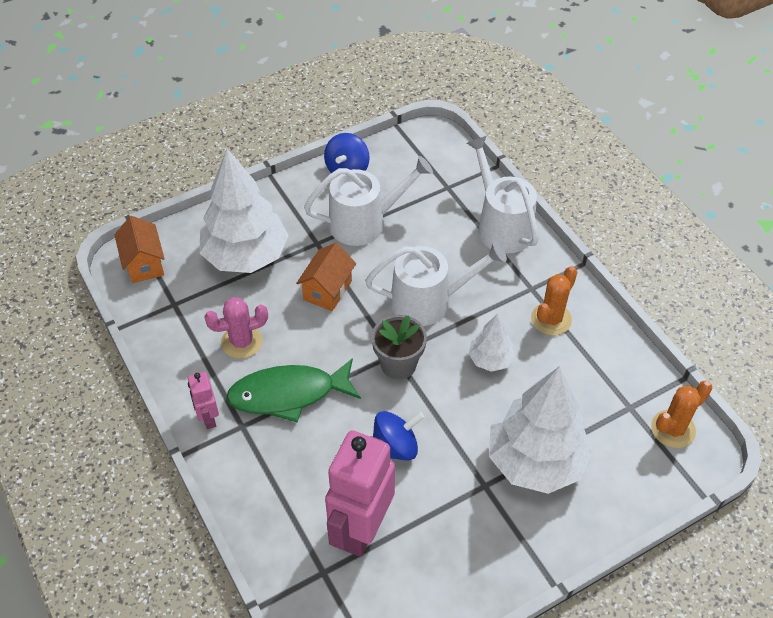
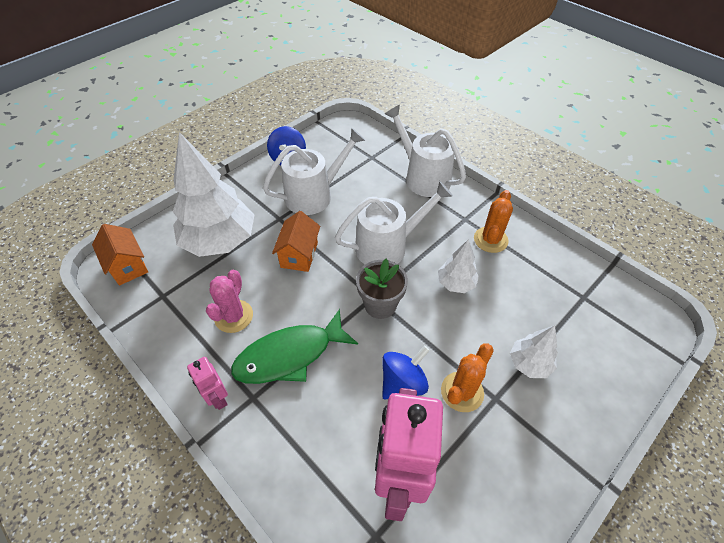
camera: 15 degrees left, 0 degrees up
pink cactus [204,297,268,359] -> pink cactus turned 45 degrees counterclockwise [206,270,253,333]
white tree [489,366,593,494] -> white tree [510,325,558,378], size x0.49
orange cactus [651,381,713,448] -> orange cactus moved to [441,343,494,412]

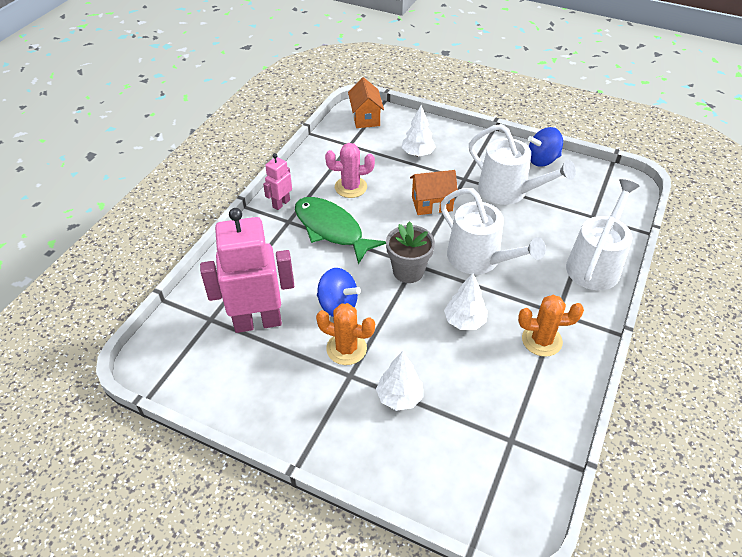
camera: 70 degrees right, 5 degrees down
orange house [92,224,148,286] -> orange house turned 45 degrees counterclockwise [348,77,384,128]
white tree [173,132,254,257] -> white tree [402,105,436,156], size x0.49

